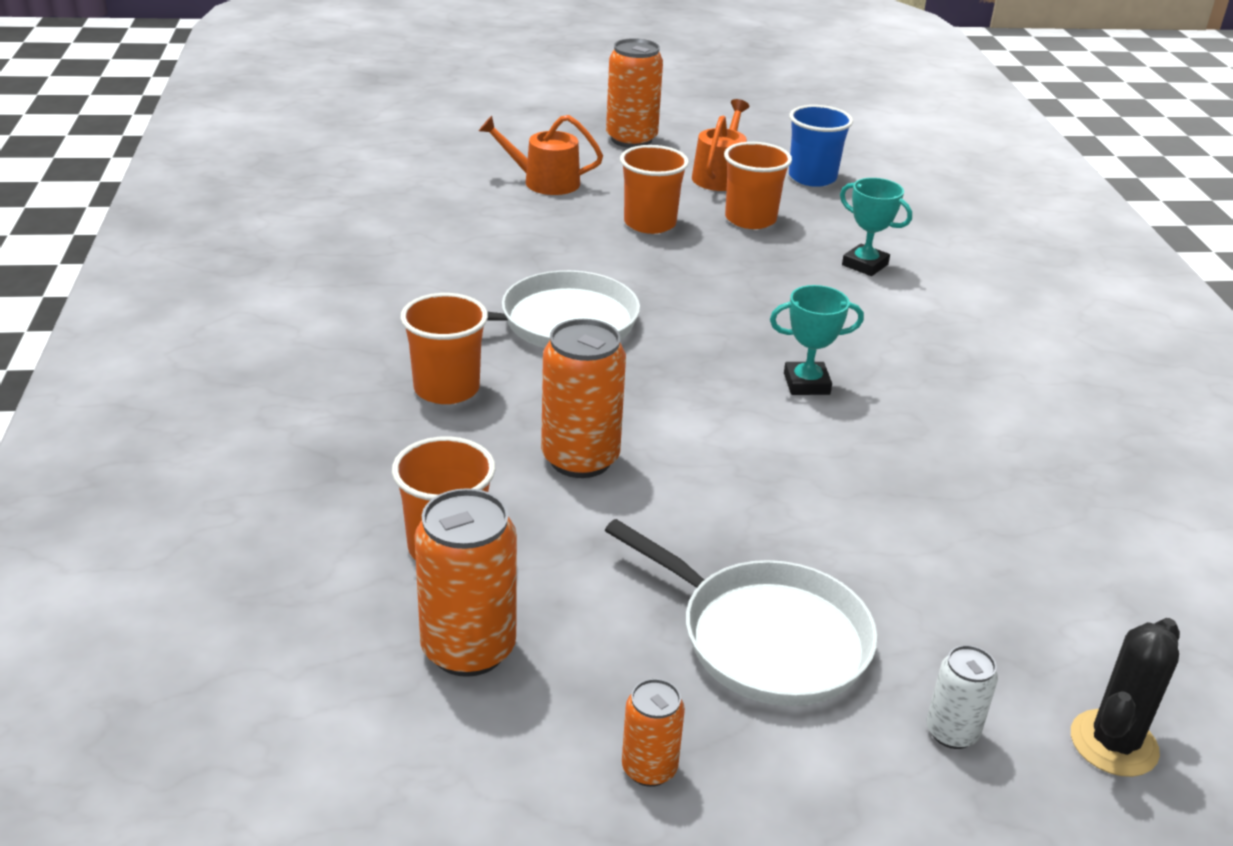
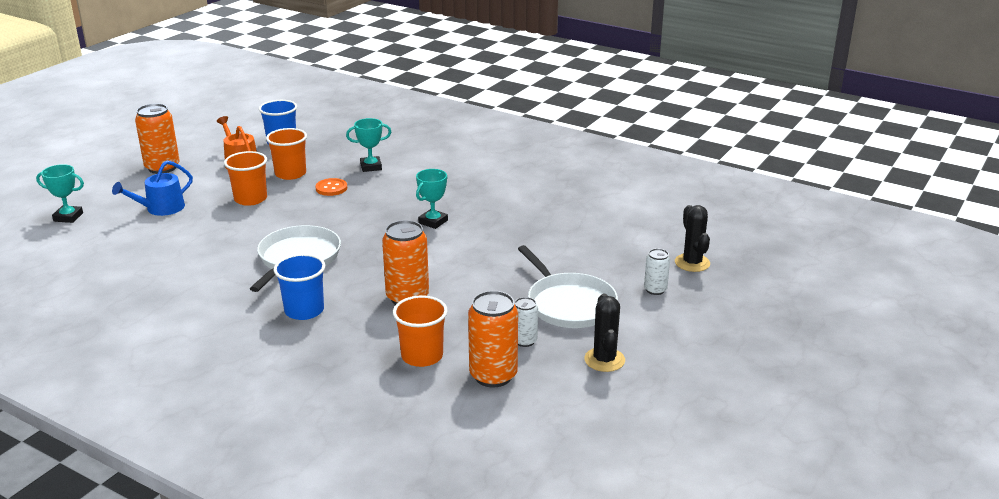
camera: 50 degrees left, 5 degrees down
orange cup [400,293,488,404] -> blue cup [274,254,325,320]
orange watering can [479,115,603,195] -> blue watering can [112,160,193,216]
white pan [605,519,877,706] -> white pan turned 75 degrees clockwise [518,245,618,328]
orange can [622,678,685,787] -> black cactus [584,294,625,372]
none -> turquoise trophy [36,164,84,223]
none -> orange button [315,178,347,196]
none -> white can [515,297,538,347]

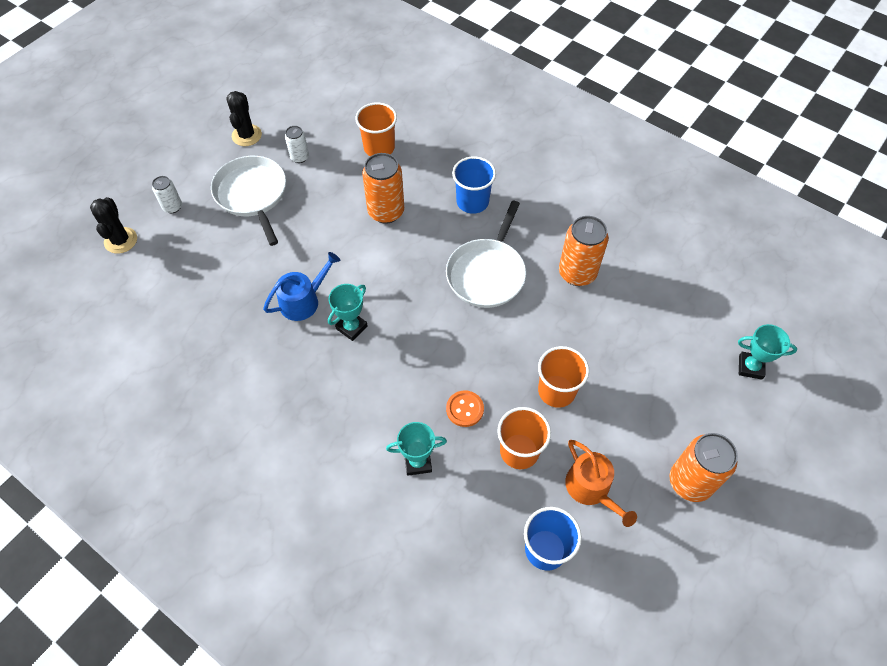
camera: 175 degrees left, 30 degrees up
blue watering can [112,160,193,216] -> blue watering can moved to [263,252,341,321]
orange can [468,291,518,387] -> orange can moved to [559,216,608,286]

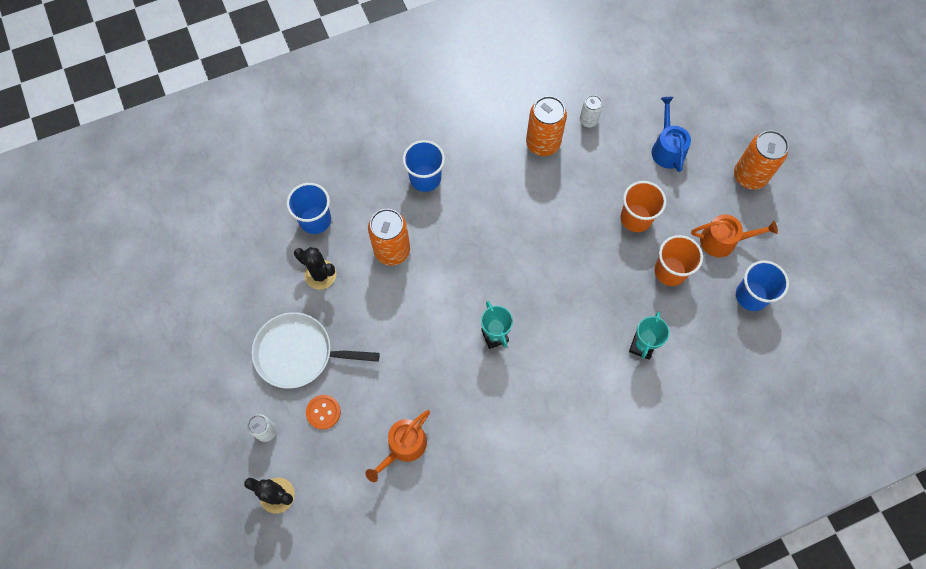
camera: 60 degrees left, 10 degrees up
black cactus [226,91,262,146] -> black cactus moved to [294,247,336,290]
blue watering can [263,252,341,321] -> blue watering can moved to [652,97,691,172]
white can [285,126,309,163] -> white can moved to [580,95,603,127]
orange cup [355,102,397,156] -> blue cup [287,183,331,234]
white pan [446,201,526,308] -> none
orange button [446,390,484,427] -> orange button moved to [306,395,341,430]
turquoise trophy [738,324,797,380] -> none
none -> orange watering can [366,410,430,482]

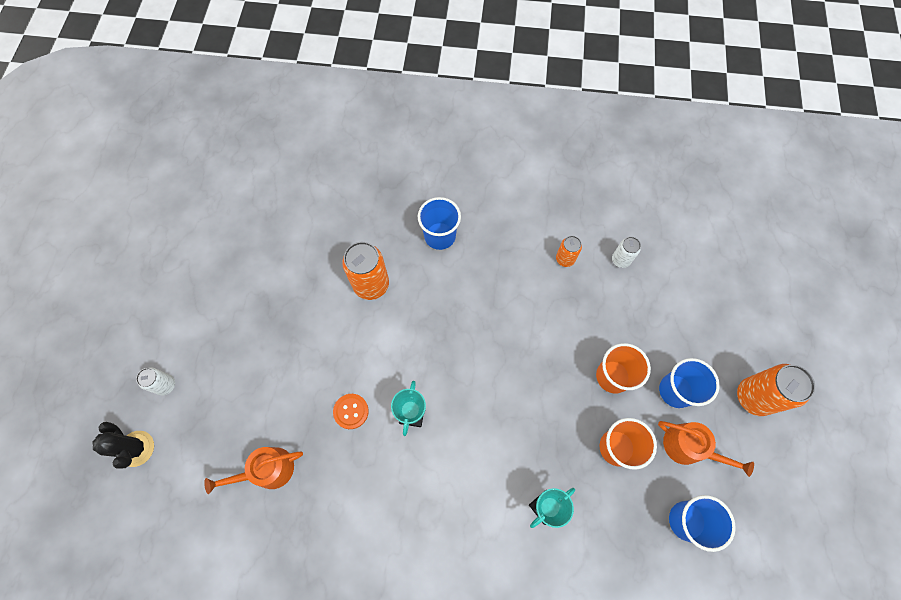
camera: 30 degrees right, 0 degrees up
white pan [252,312,380,389] -> none
blue cup [287,183,331,234] -> blue cup moved to [659,358,720,408]
black cactus [294,247,336,290] -> none
orange button [306,395,341,430] -> orange button moved to [333,394,369,429]
orange can [526,96,567,156] -> orange can [556,236,582,267], size x0.55
blue watering can [652,97,691,172] -> none

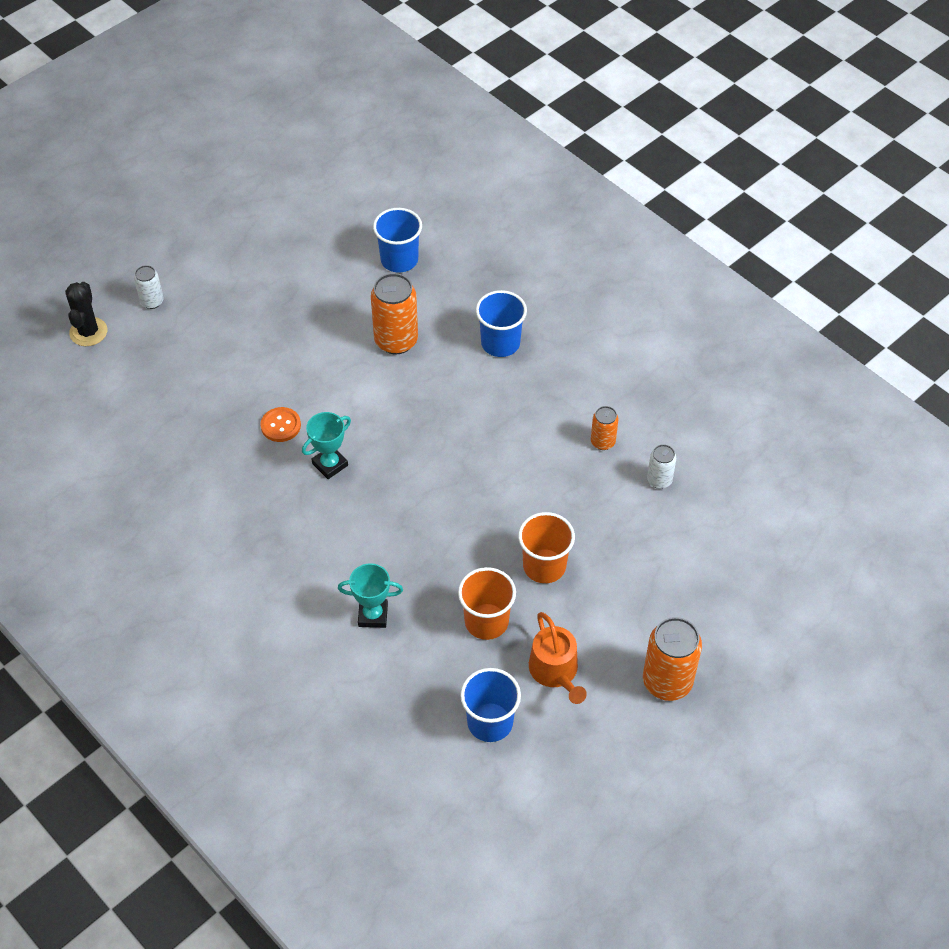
camera: 40 degrees right, 15 degrees down
orange watering can [204,447,303,494] -> none
blue cup [659,358,720,408] -> blue cup moved to [373,208,422,273]

